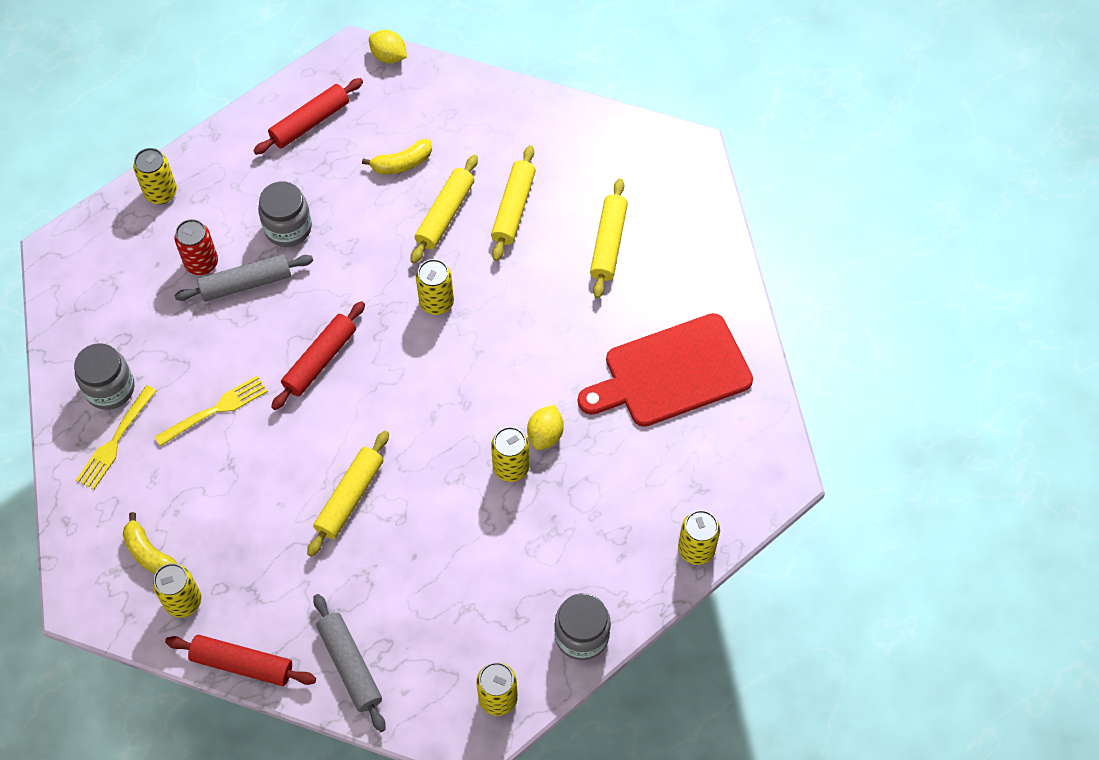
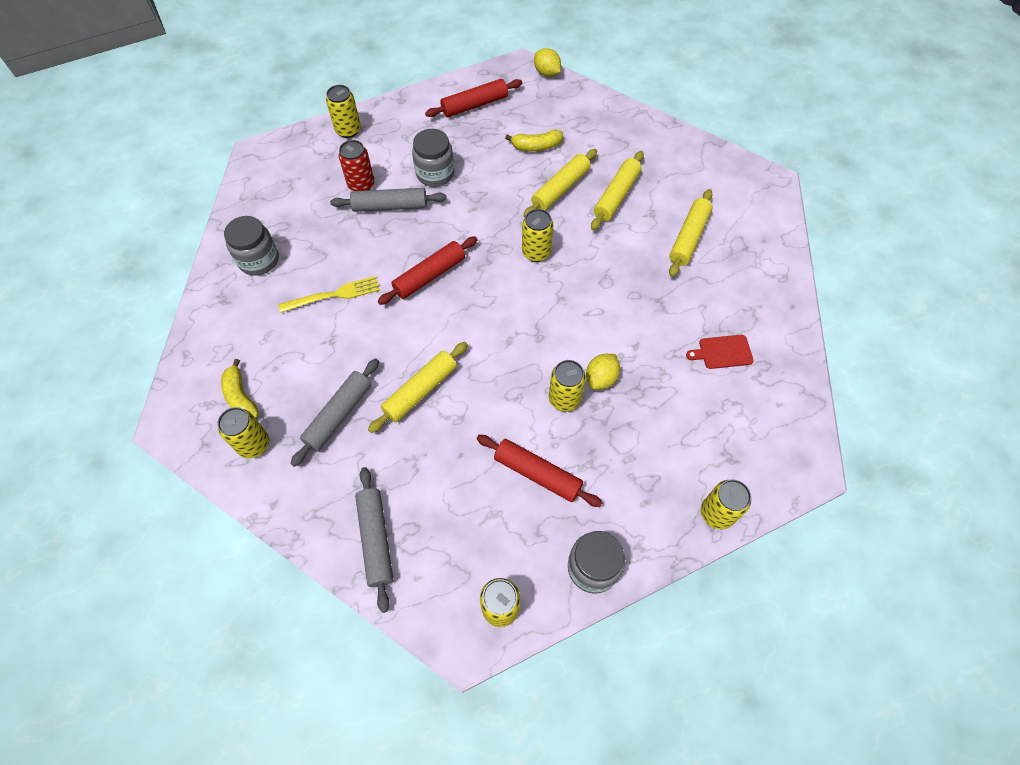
camera: 15 degrees right, 0 degrees up
yellow fork [76,385,157,490] -> none
red rolling pin [165,635,316,686] -> red rolling pin moved to [477,435,603,507]
red cutting board [578,313,753,427] -> red cutting board [686,335,754,369], size x0.42
none -> grey rolling pin [291,358,379,467]

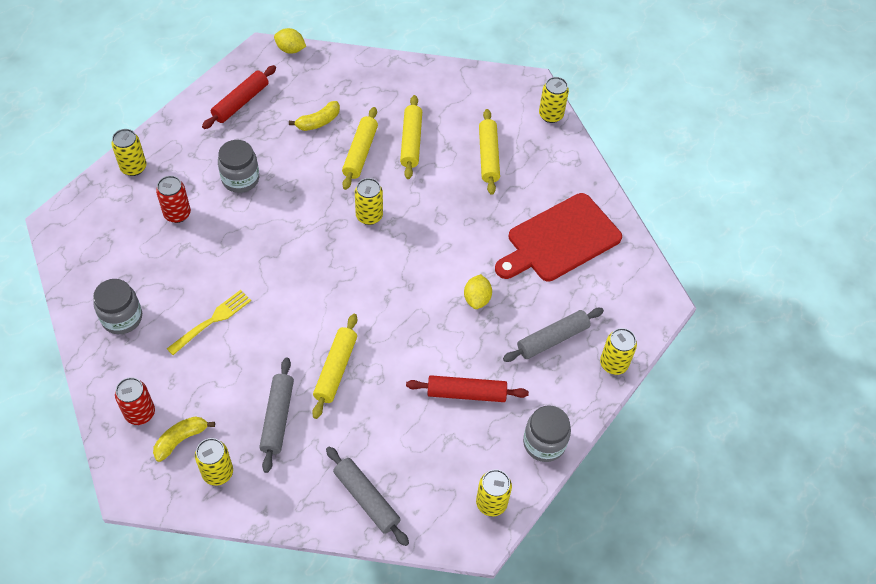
camera: 30 degrees left, 5 degrees down
yellow banana [221,359,259,418] -> yellow banana turned 105 degrees clockwise [153,416,215,462]
grey rolling pin [330,188,447,212] -> grey rolling pin moved to [503,308,604,362]
red rolling pin [378,236,478,305] -> none
yellow can [549,360,586,412] -> yellow can moved to [539,77,569,123]
red cutting board [686,335,754,369] -> red cutting board [495,193,622,281], size x2.37
none -> red can [115,377,155,425]

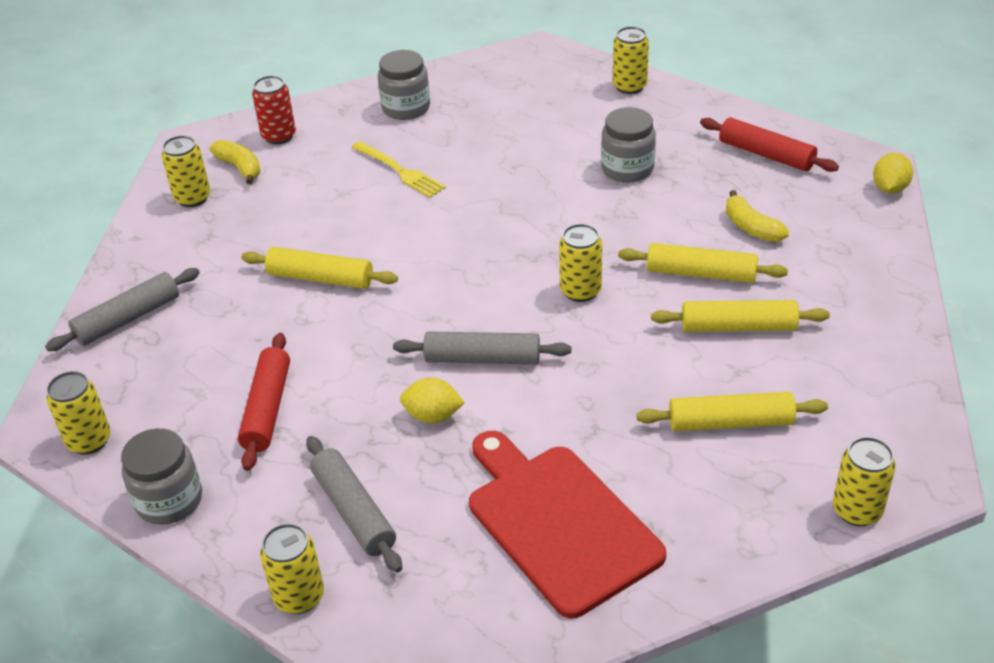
camera: 95 degrees right, 15 degrees down
red can [156,176,191,223] -> none
grey rolling pin [259,358,294,473] -> grey rolling pin moved to [393,331,571,364]

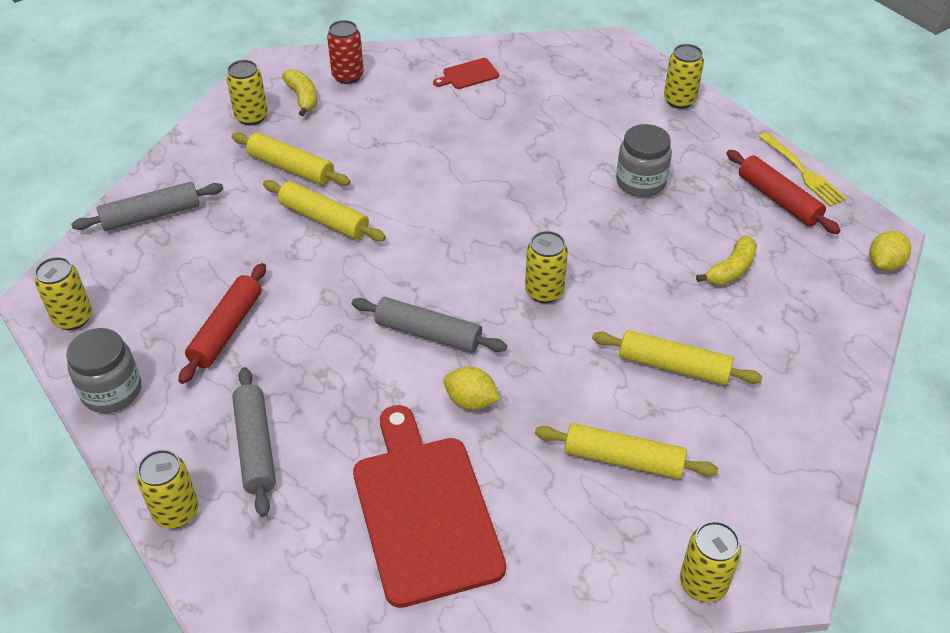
camera: 15 degrees right, 5 degrees up
yellow fork [352,141,446,198] -> yellow fork moved to [759,132,847,207]
grey jar [378,50,430,120] -> red cutting board [433,58,499,89]
yellow lemon [400,378,465,423] -> yellow lemon moved to [443,366,500,410]
yellow rolling pin [618,243,788,283] -> yellow rolling pin moved to [232,132,351,186]
yellow banana [726,190,789,242] -> yellow banana turned 120 degrees counterclockwise [696,236,757,285]

